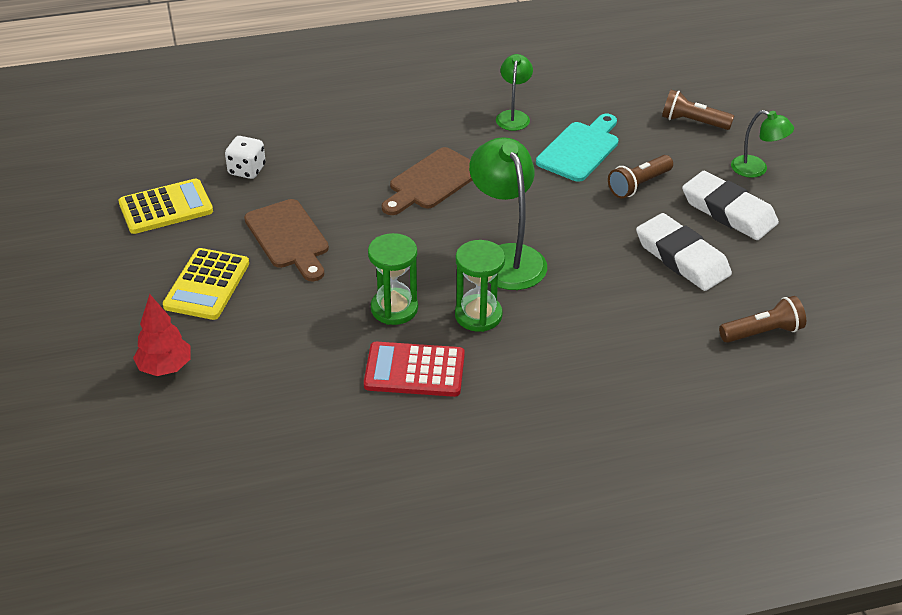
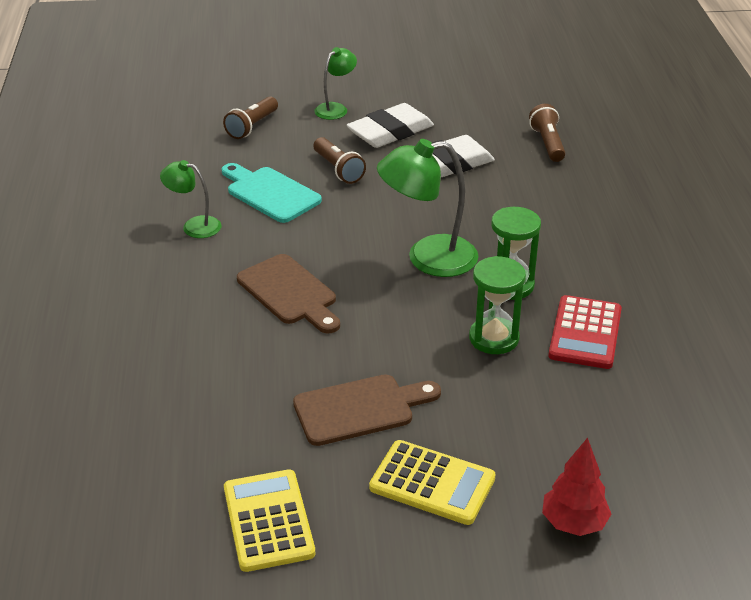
camera: 80 degrees left, 5 degrees down
white dice [225,136,265,179] -> none

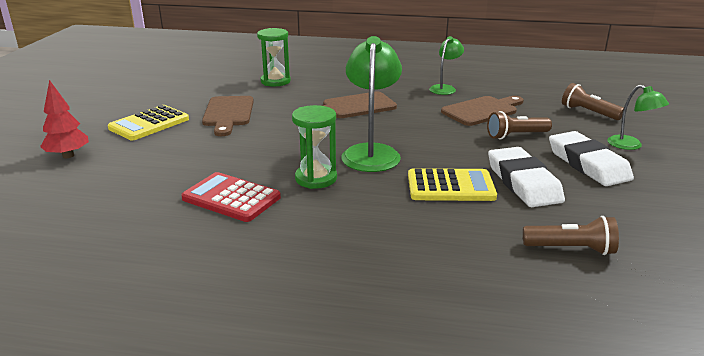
camera: 105 degrees right, 10 degrees down
turquoise cutting board [222,163,322,223] -> brown cutting board [441,96,524,126]
yellow calculator [224,469,315,572] -> yellow calculator moved to [408,168,497,201]
green hourglass [469,256,526,354] -> green hourglass moved to [257,28,291,86]

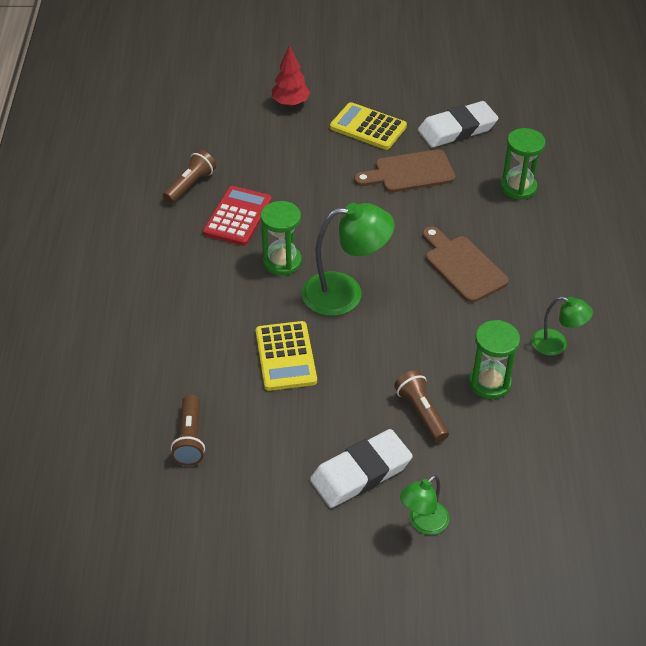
camera: 80 degrees right, 20 degrees up
brown cutting board [441,96,524,126] -> green hourglass [469,320,520,399]
white eraser [488,147,565,207] -> white eraser moved to [418,101,498,148]
brown flashlight [562,83,624,120] -> brown flashlight moved to [163,150,216,204]

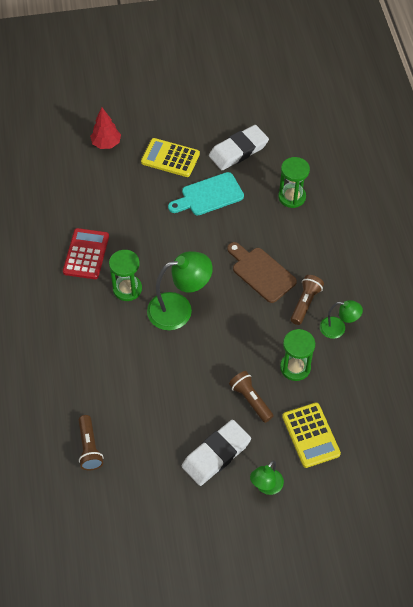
camera: 10 degrees left, 10 degrees up
brown flashlight [163,150,216,204] -> brown flashlight moved to [291,275,324,325]
yellow calculator [256,321,317,391] -> yellow calculator moved to [282,403,341,468]
brown cutting board [354,149,455,192] -> turquoise cutting board [168,172,244,215]

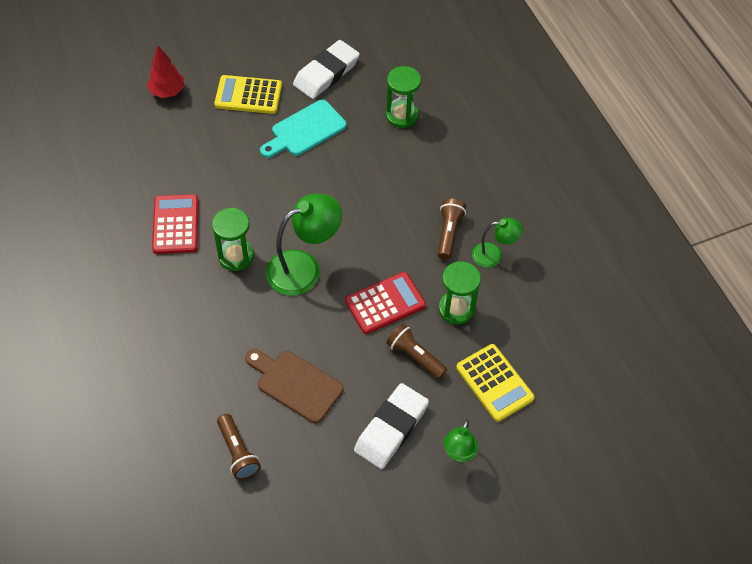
camera: 15 degrees left, 0 degrees up
brown cutting board [227,242,297,303] -> brown cutting board moved to [245,349,343,423]
none -> red calculator [345,272,426,334]

